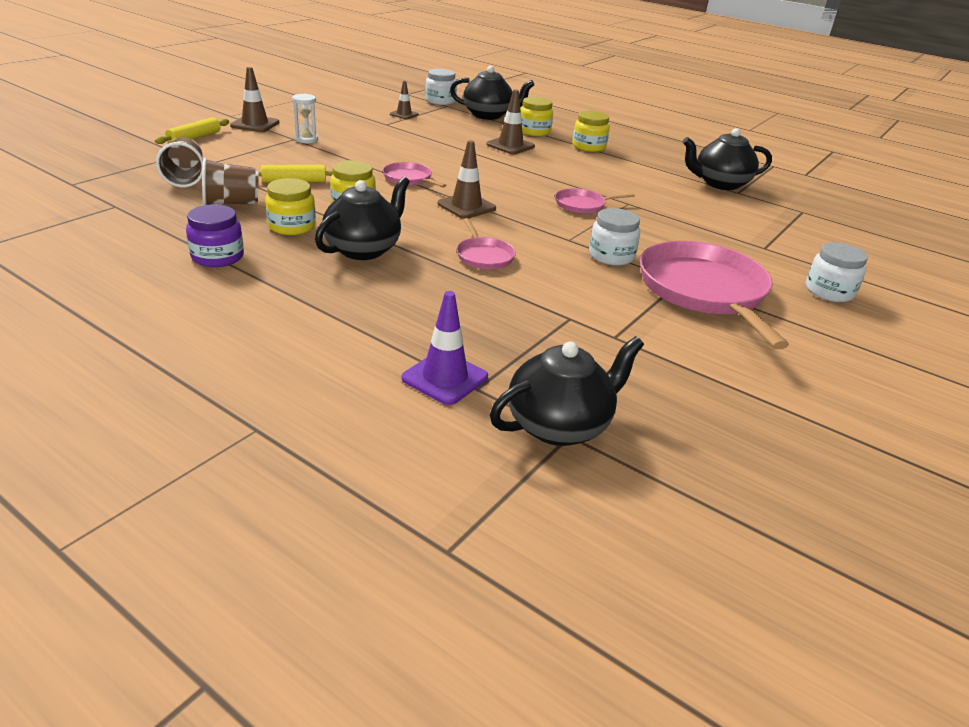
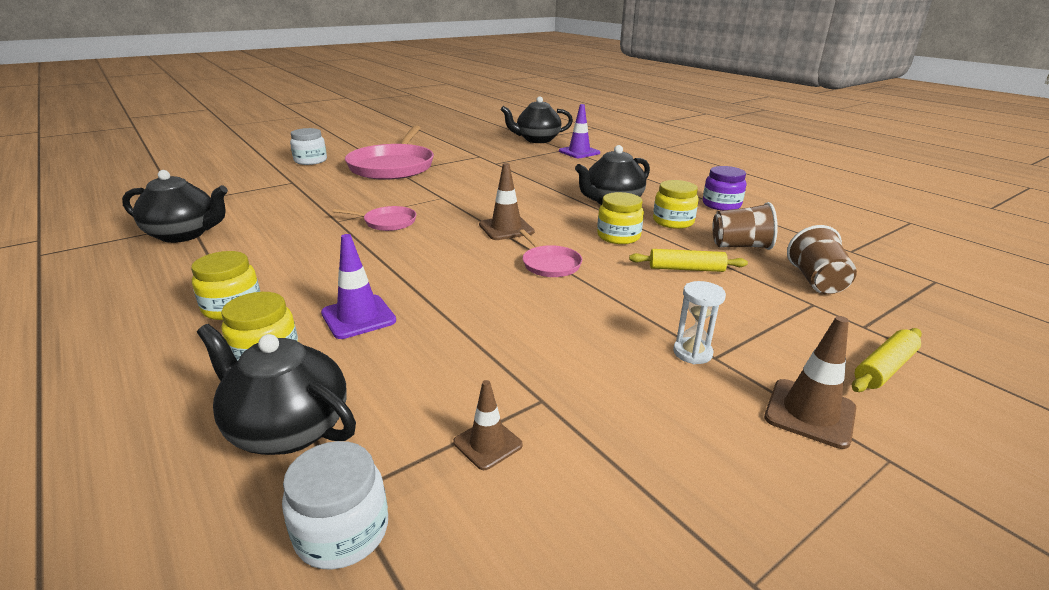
camera: 160 degrees left, 5 degrees down
pink pan [456,218,516,270] -> none
brown traffic cone [486,89,535,154] -> purple traffic cone [321,234,396,339]
white jar [589,208,640,266] -> none

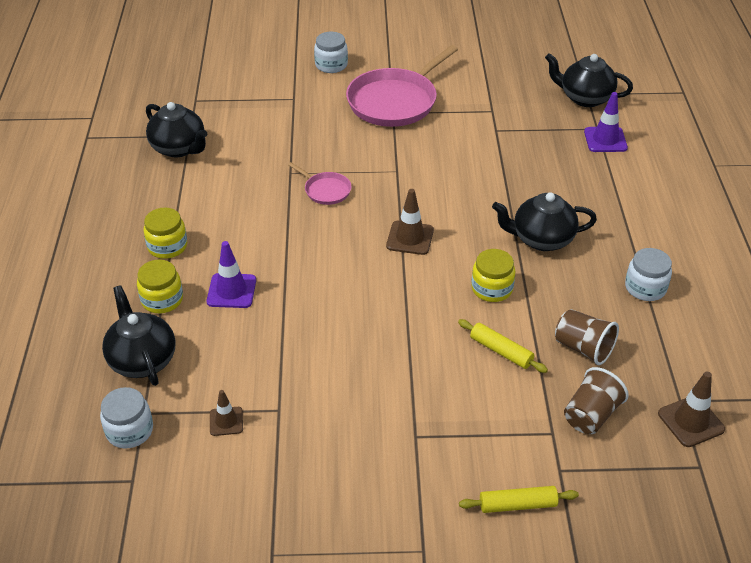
camera: 35 degrees right, 15 degrees up
pink pan [519,230,582,277] -> none
yellow jar [653,180,699,229] -> none
white hourglass [673,281,726,364] -> none
purple jar [703,166,746,211] -> white jar [625,248,672,301]
brown traffic cone [764,316,856,449] -> brown traffic cone moved to [658,372,725,447]

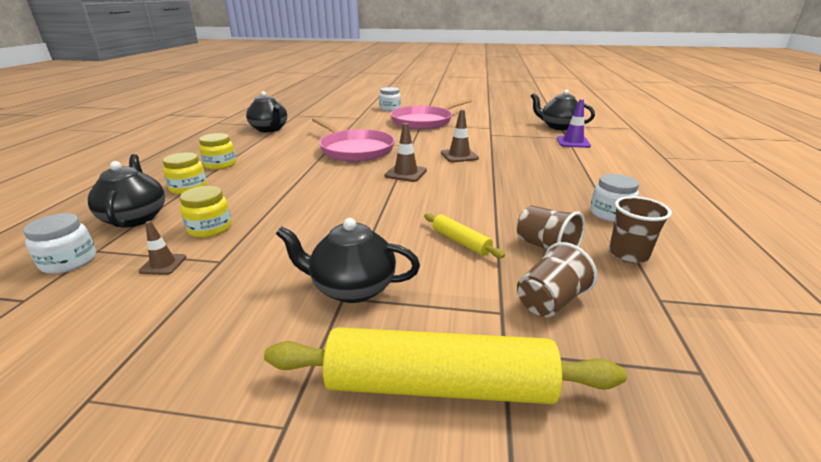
camera: 10 degrees right, 15 degrees down
purple traffic cone [207,241,256,308] -> none
pink pan [288,162,352,205] -> pink pan [312,117,395,162], size x2.13
yellow rolling pin [459,486,579,513] -> yellow rolling pin [264,327,627,404], size x2.09
yellow jar [471,249,516,302] -> yellow jar moved to [180,186,232,238]
black teapot [492,192,597,251] -> black teapot moved to [276,218,420,303]
brown traffic cone [658,372,725,447] -> brown traffic cone moved to [441,109,479,162]
none -> brown cup [609,196,672,263]

